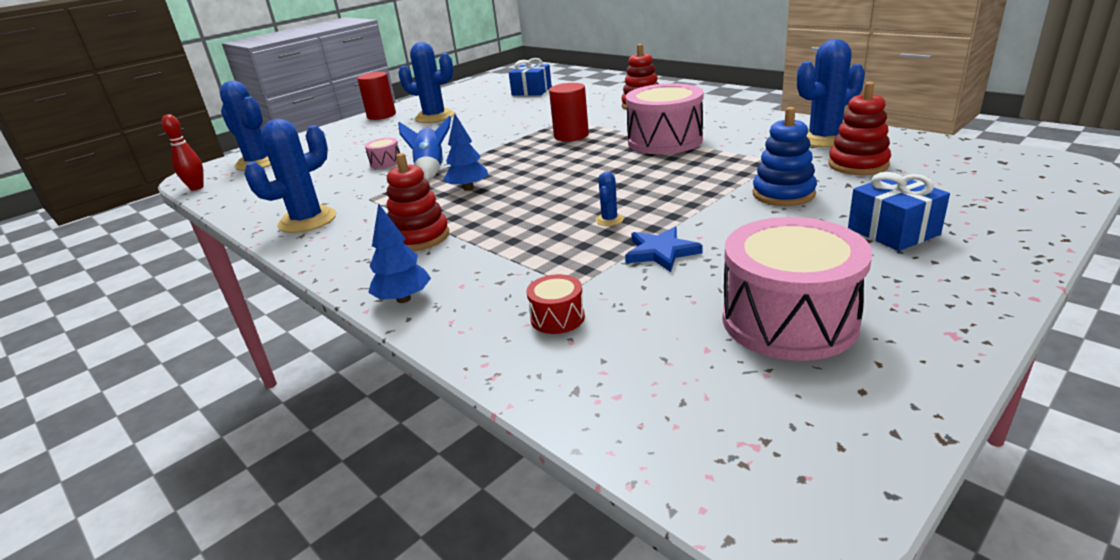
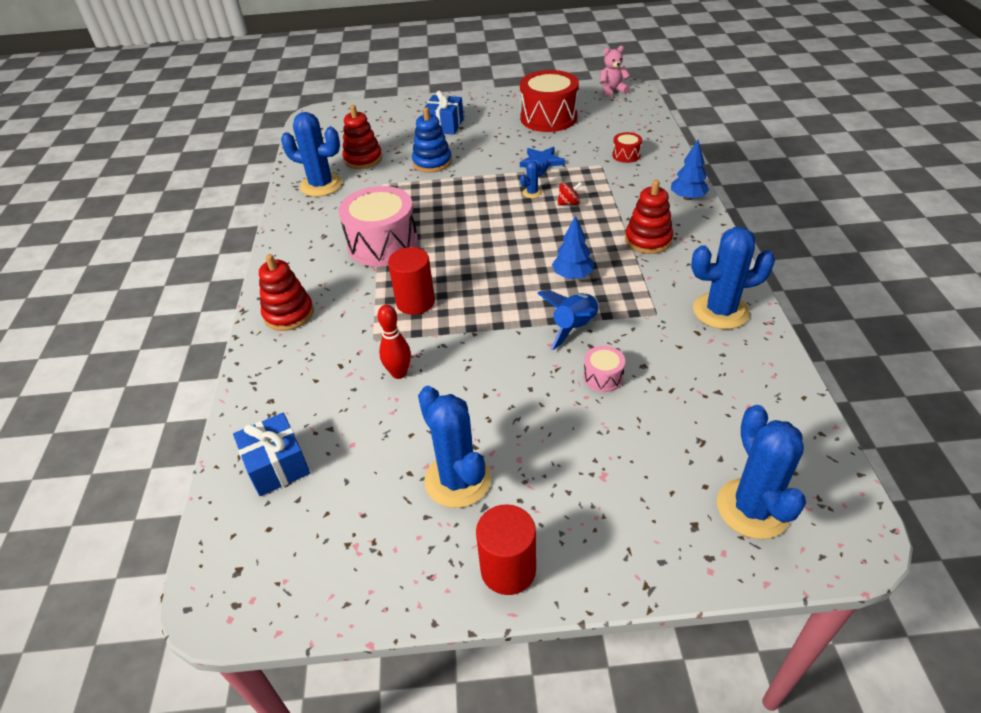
camera: 140 degrees left, 15 degrees up
red bowling pin [161,114,203,190] -> red bowling pin moved to [378,305,411,379]
pink drum [723,217,873,361] -> red drum [520,70,579,132]
none -> red spinning top [558,182,582,205]
none -> pink teddy bear [600,46,630,97]

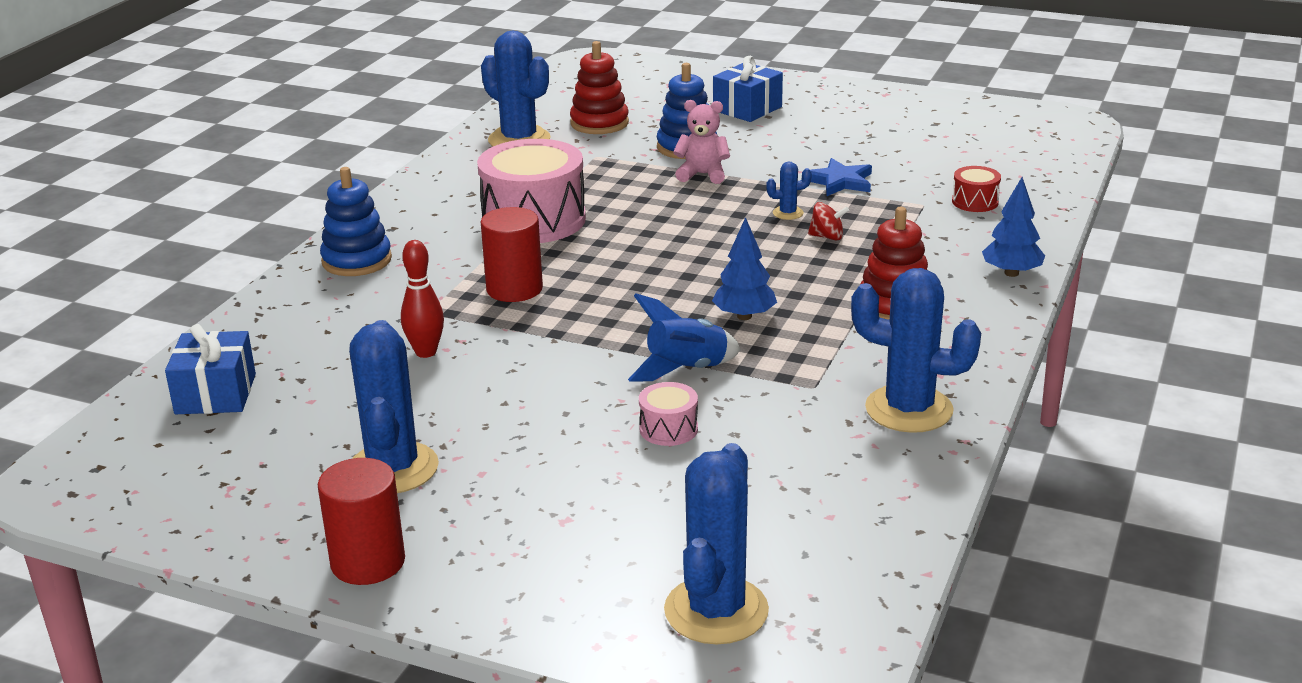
camera: 25 degrees right, 15 degrees down
red stacking toy [259,254,314,331] -> blue stacking toy [320,167,392,276]
red drum [520,70,579,132] -> none
pink teddy bear [600,46,630,97] -> pink teddy bear moved to [673,100,730,184]

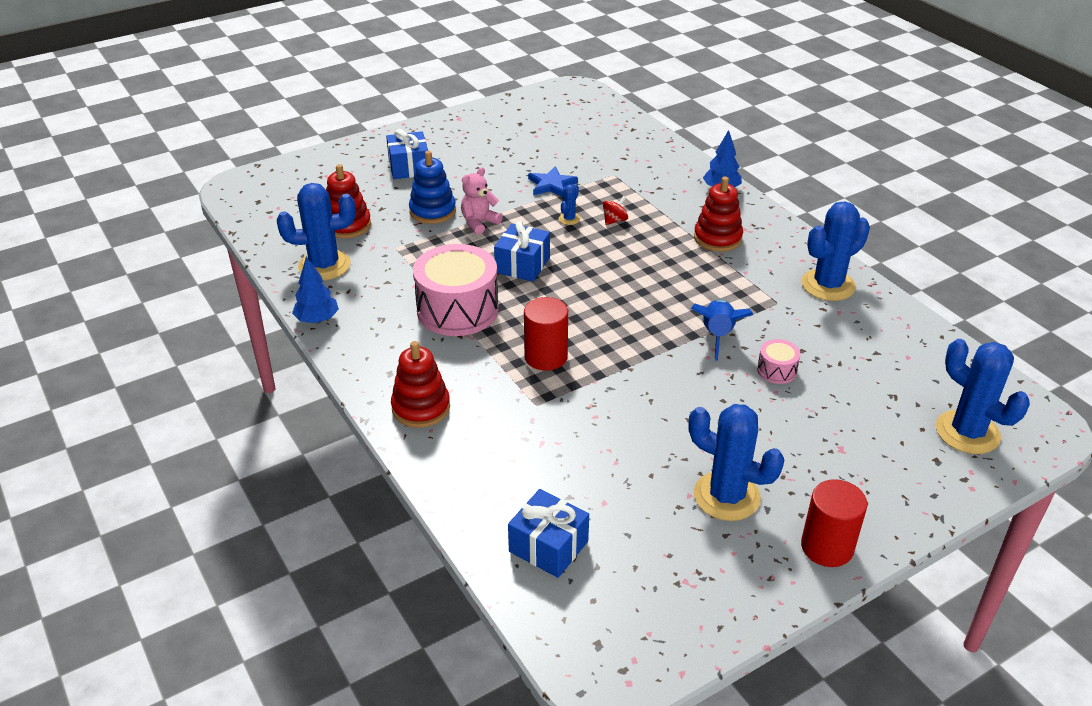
camera: 55 degrees left, 10 degrees up
blue stacking toy [320,167,392,276] -> red stacking toy [391,341,450,428]
red bowling pin [401,240,444,358] -> none
blue tree [712,217,777,320] -> blue tree moved to [292,256,339,323]
red drum [952,166,1001,212] -> none
none -> blue gift [494,221,550,282]

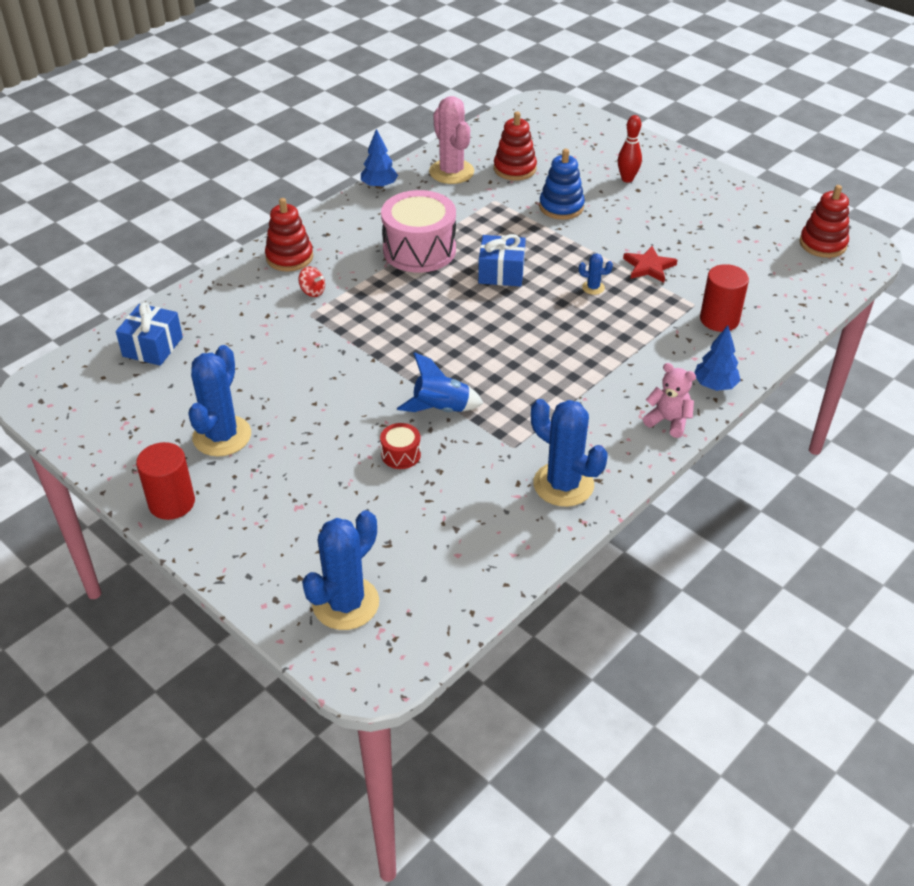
camera: 75 degrees right, 5 degrees up
blue cactus [277,183,355,281] -> pink cactus [429,96,474,184]
blue gift [386,129,428,179] -> red bowling pin [618,115,642,182]
pink teddy bear [461,167,503,235] -> pink teddy bear moved to [643,363,696,438]
red cylinder [524,297,568,371] -> red cylinder moved to [700,264,749,332]
blue star [528,166,578,197] -> red star [623,246,677,283]
red spinning top [603,196,628,225] -> red spinning top moved to [299,267,325,297]
red stacking toy [694,177,743,252] -> red stacking toy moved to [799,185,849,258]
pink drum [757,339,800,384] -> red drum [380,423,421,469]

